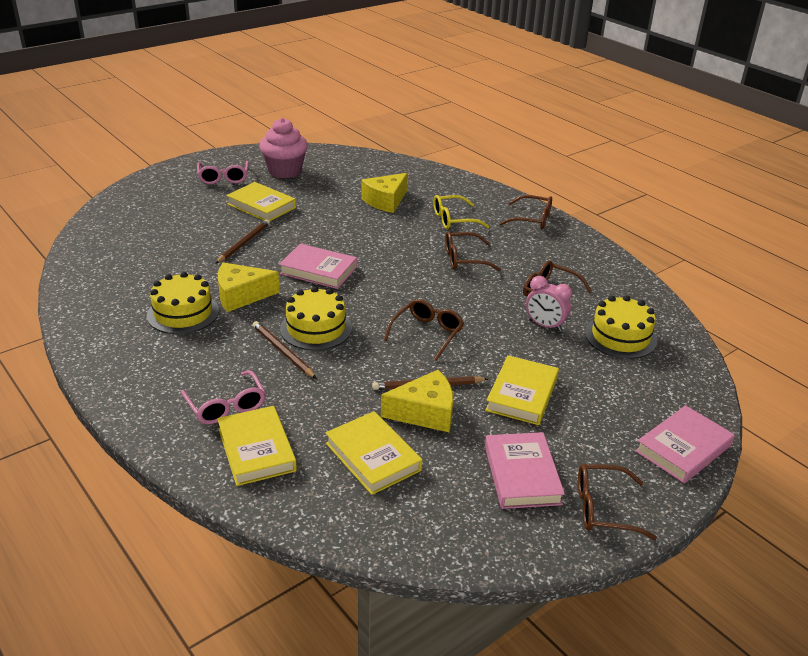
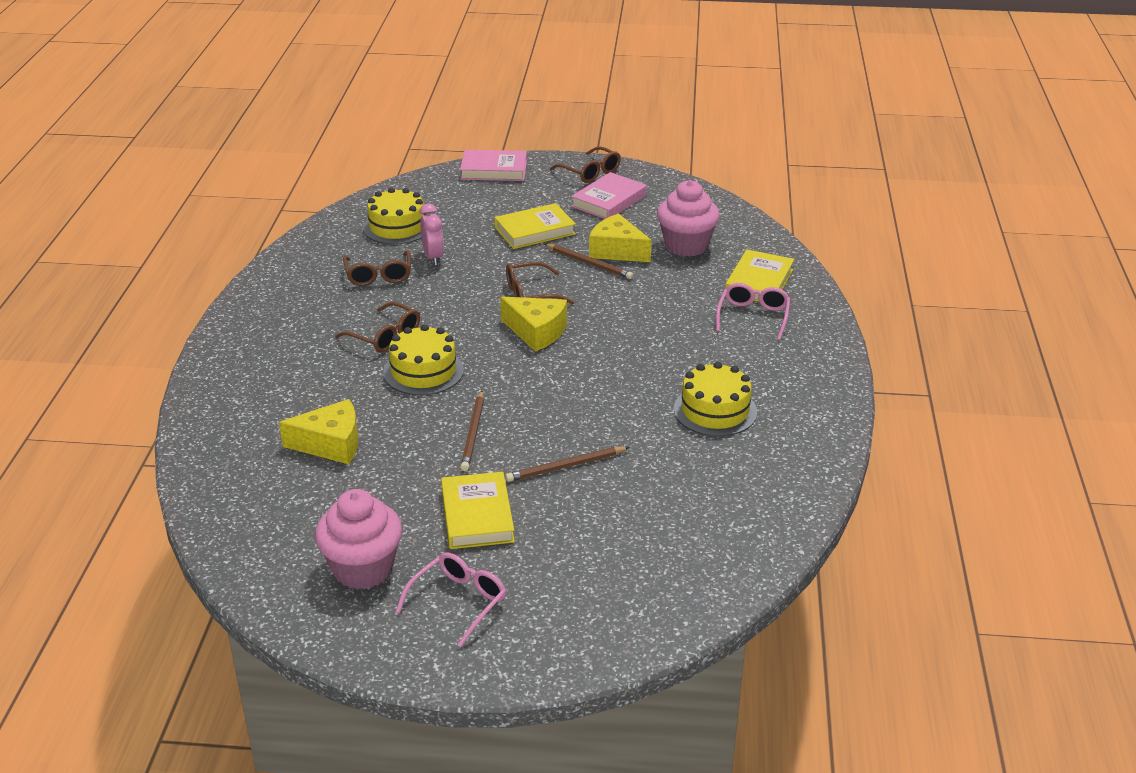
camera: 135 degrees left, 0 degrees up
yellow cheese [218,262,280,312] -> yellow cheese moved to [500,297,567,352]
brown pencil [253,321,317,379] -> brown pencil moved to [461,391,484,471]
pink book [279,244,357,289] -> none
yellow cake [280,286,352,350] -> yellow cake moved to [383,324,464,395]
yellow book [325,411,422,495] -> pink cupcake [657,180,720,257]
yellow glasses [434,195,490,229] -> none
brown glasses [499,195,552,229] -> none

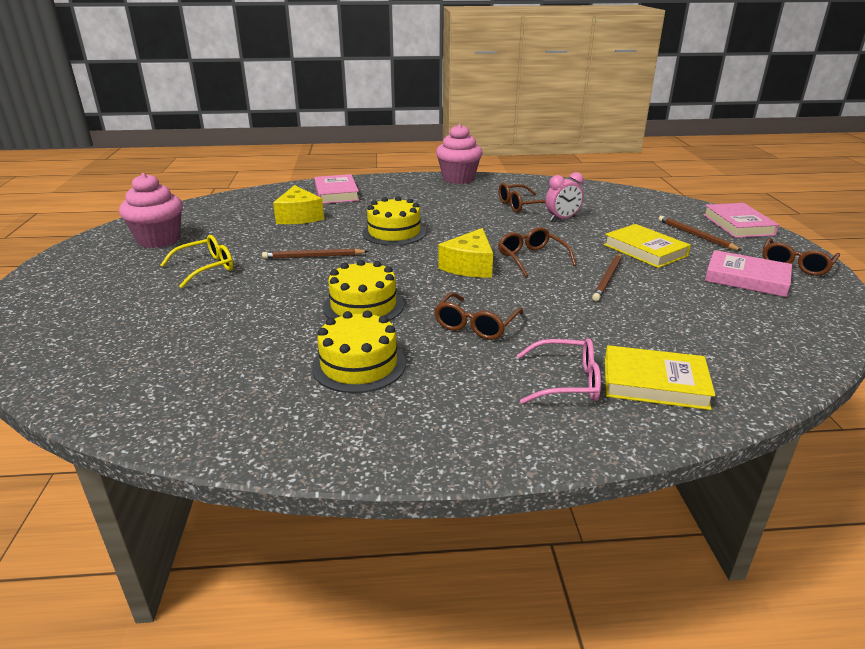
camera: 80 degrees right, 5 degrees down
brown glasses [335,302,420,352] -> brown glasses moved to [434,293,523,340]
yellow cake [363,188,425,244] -> yellow cake moved to [323,260,404,321]
pink glasses [396,552,506,647] -> none
yellow book [441,472,515,549] -> yellow glasses [161,235,233,288]
brown pencil [505,447,630,482] -> brown pencil moved to [658,216,742,251]
yellow cheese [589,213,652,262] -> none
pink cupcake [657,180,720,257] -> pink cupcake moved to [436,124,483,184]
none -> pink book [314,174,359,204]

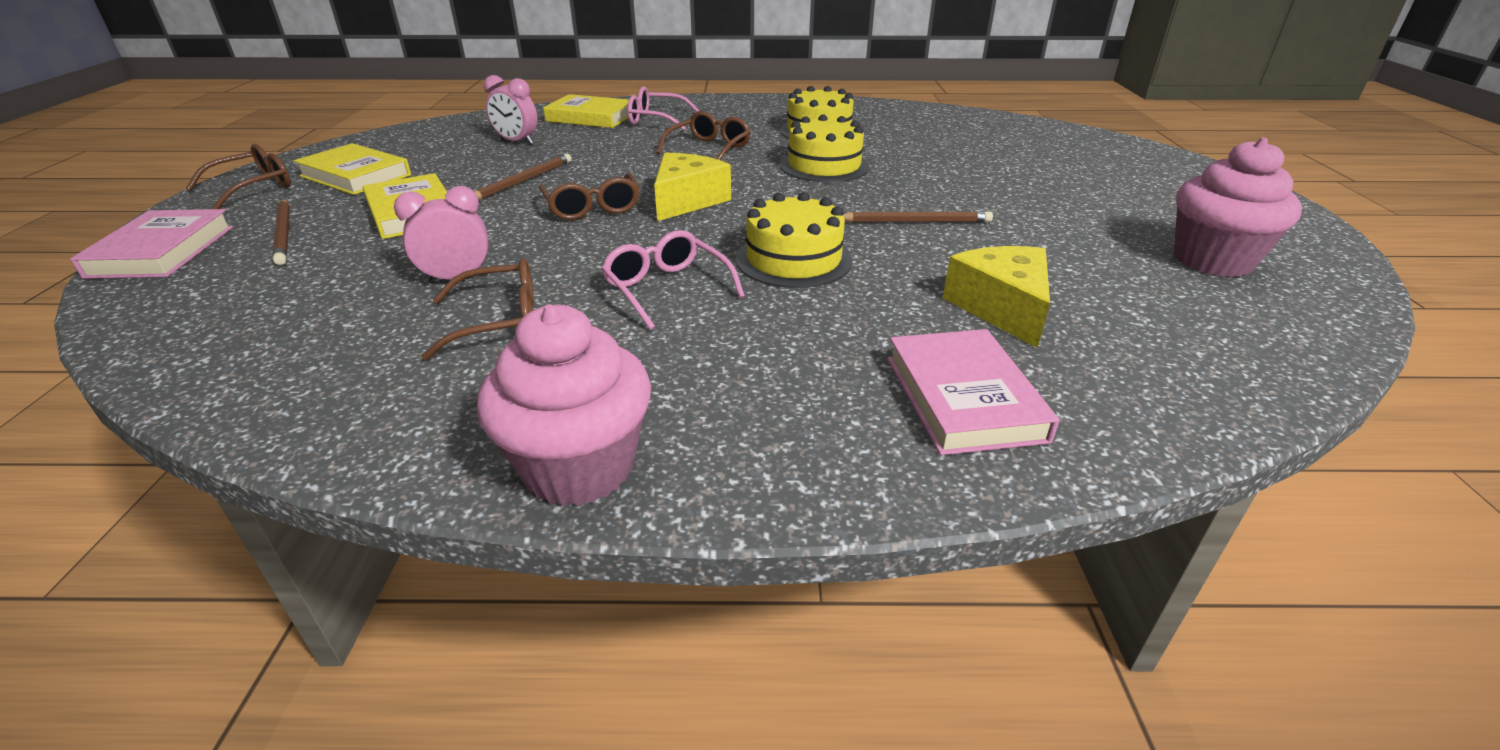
camera: 175 degrees left, 5 degrees up
yellow glasses [161,235,233,288] -> none
pink book [705,250,792,297] -> yellow book [294,143,411,195]
none -> pink clock [484,75,537,145]
none -> pink glasses [601,230,745,330]

